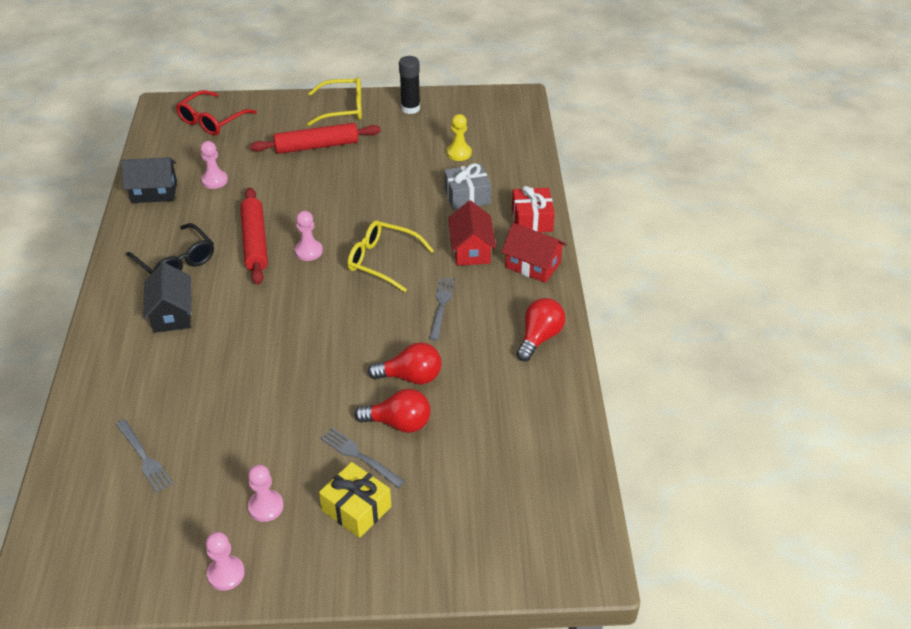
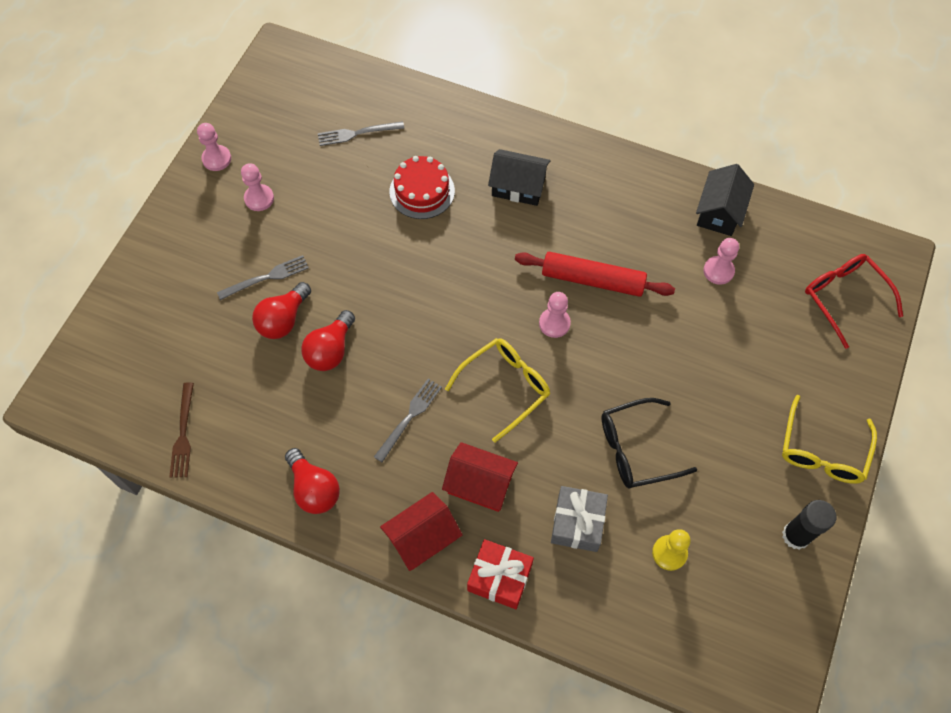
camera: 115 degrees right, 20 degrees up
black glasses [126,223,214,274] -> black glasses moved to [601,398,697,489]
red rolling pin [250,123,381,154] -> none
yellow gift [319,462,391,538] -> none
grey fork [429,277,455,341] -> grey fork turned 90 degrees counterclockwise [374,378,442,462]
none -> brown fork [169,382,194,478]
none -> red cake [390,156,455,219]

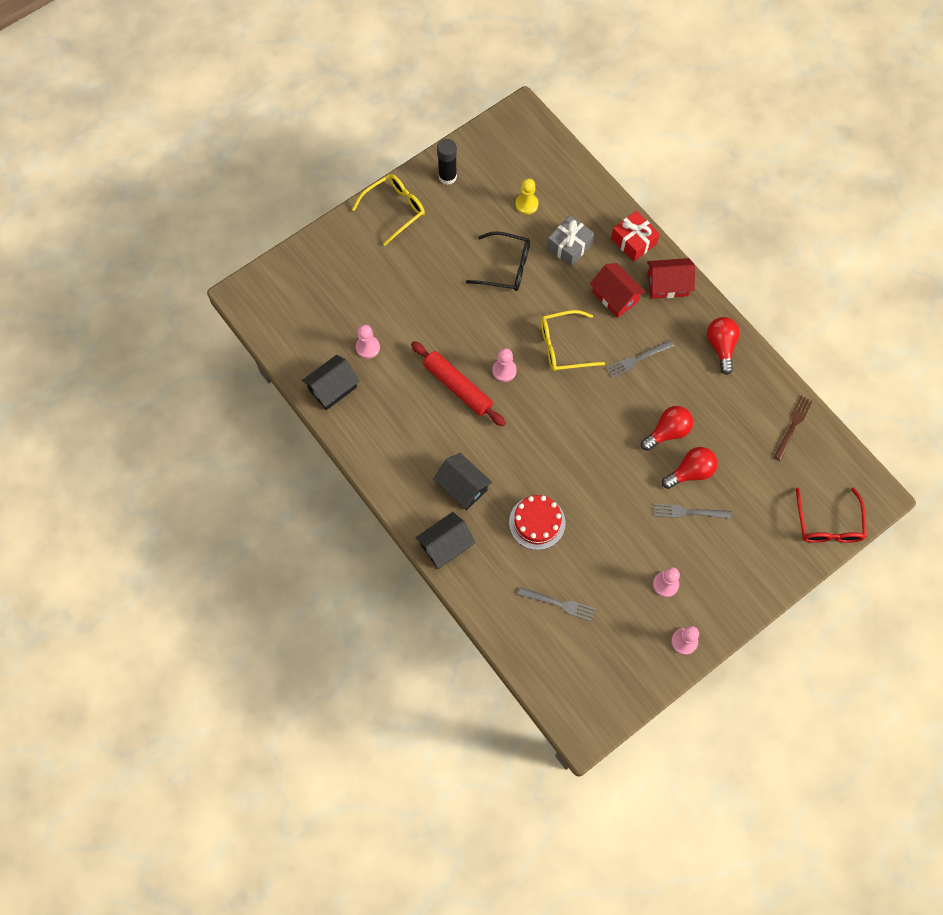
camera: 150 degrees left, 5 degrees up
red glasses [805,254,903,349] -> red glasses moved to [796,488,867,543]
none -> black house [415,512,476,569]

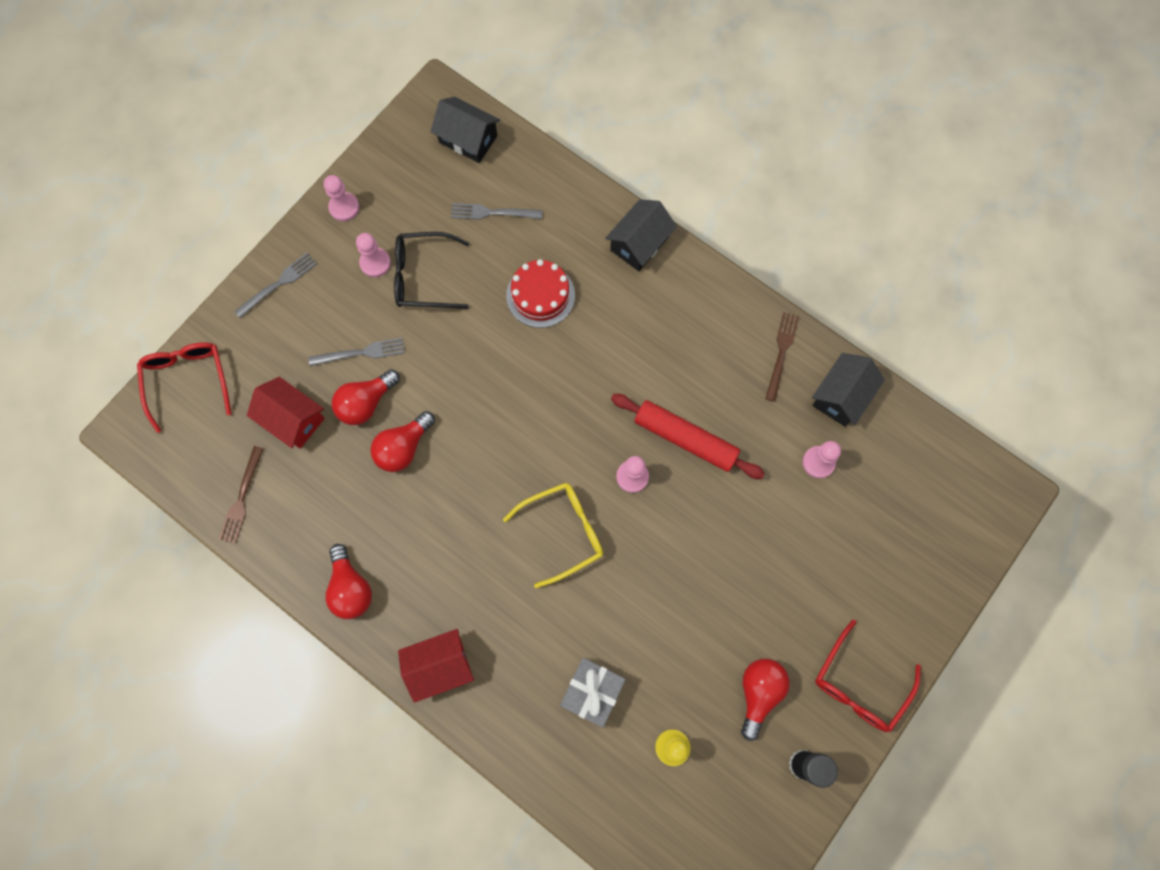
camera: 165 degrees right, 5 degrees up
yellow glasses [352,174,425,246] -> red glasses [815,620,921,732]
black house [433,453,492,510] -> black house moved to [431,97,500,163]
black glasses [466,231,530,291] -> black glasses moved to [394,232,469,309]
red house [590,263,645,318] -> red house moved to [247,377,325,449]
grey fork [606,340,674,378] -> grey fork moved to [234,253,317,318]
red gift [611,211,660,262] -> none
none -> red light bulb [741,659,790,741]
none -> brown fork [765,312,799,402]

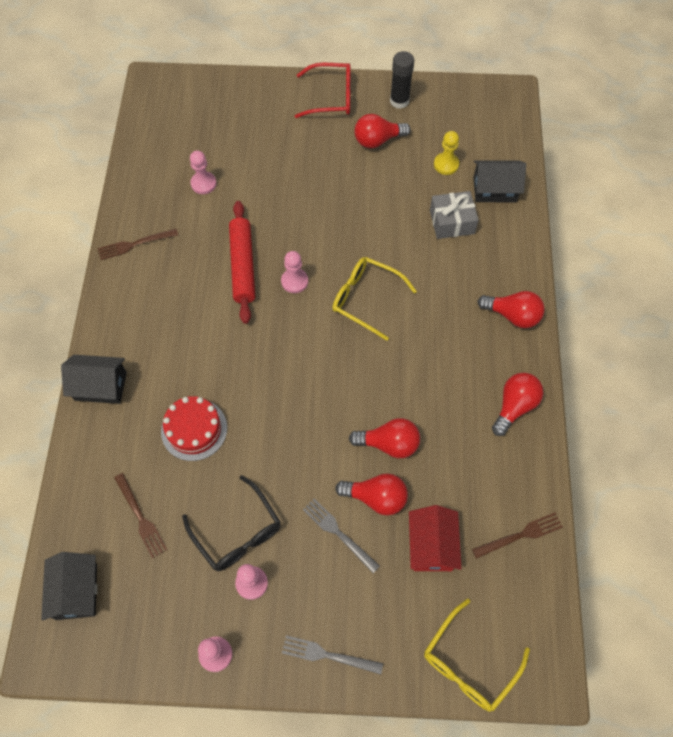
camera: 125 degrees left, 10 degrees down
red glasses [137,342,232,433] -> yellow glasses [424,599,530,712]
red house [398,629,474,703] -> red light bulb [478,291,545,328]
grey fork [451,203,543,220] -> brown fork [114,473,167,559]
black house [812,353,885,427] -> black house moved to [473,160,526,202]

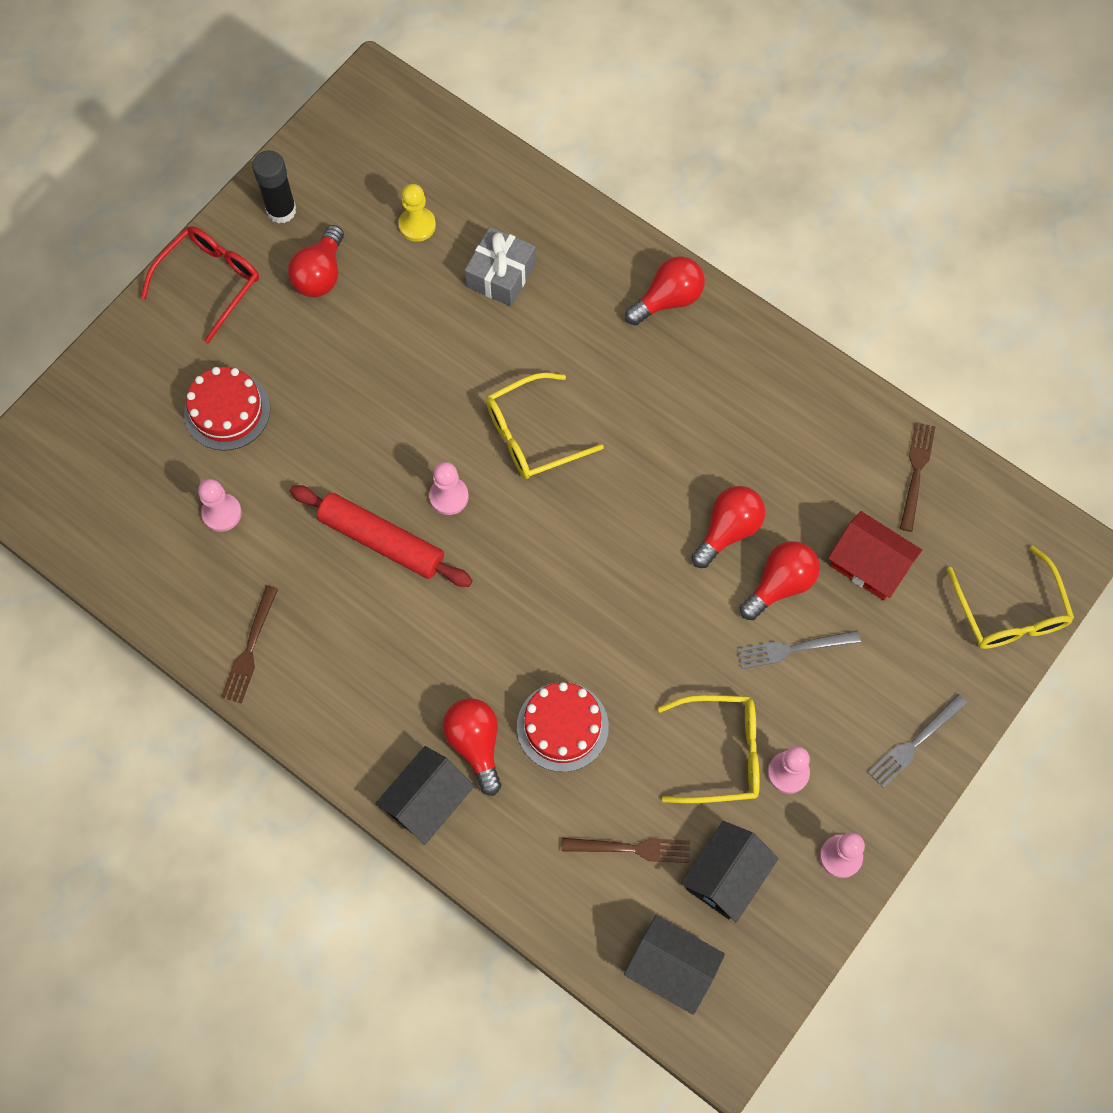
camera: 55 degrees left, 5 degrees up
black glasses [182,475,281,571] -> yellow glasses [658,695,760,803]
black house [473,160,526,202] -> black house moved to [681,821,778,922]
red light bulb [492,373,543,436] -> red light bulb moved to [443,698,501,796]
none -> red cake [184,367,270,451]

